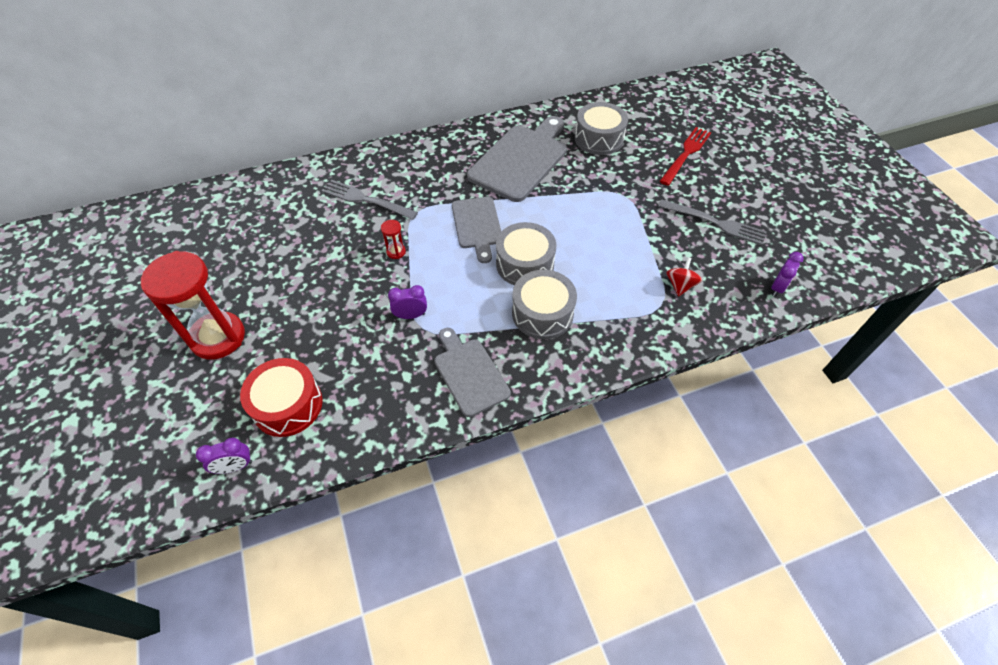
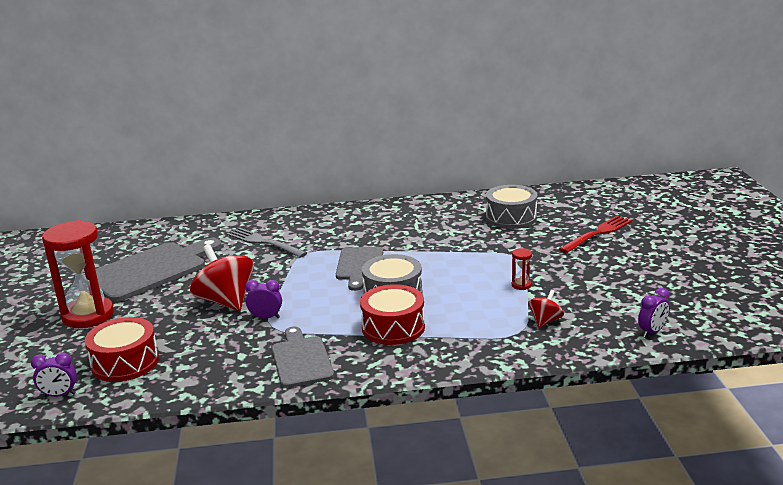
camera: 15 degrees right, 30 degrees down
red hourglass [381,220,406,259] -> red hourglass moved to [512,248,532,290]
grey cutting board [467,116,567,202] -> grey cutting board moved to [84,238,222,302]
grey drum [512,270,577,339] -> red drum [360,284,425,345]
grey fork [658,199,767,245] -> none
none -> red spinning top [190,244,254,311]

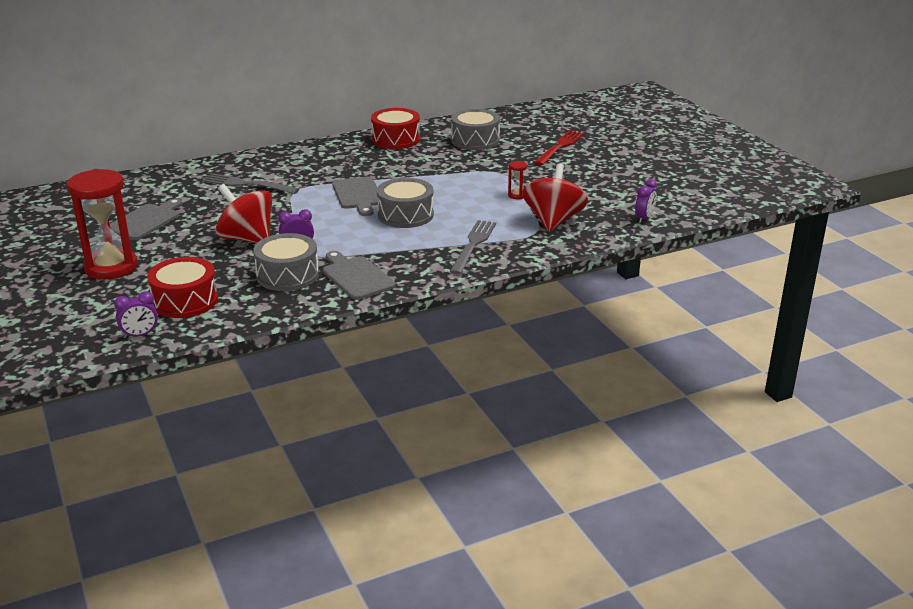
camera: 20 degrees left, 5 degrees up
grey cutting board [84,238,222,302] -> grey cutting board [110,198,182,240], size x0.61
red drum [360,284,425,345] -> red drum moved to [371,108,420,149]
red spinning top [528,290,564,328] -> red spinning top [522,164,588,232], size x1.98
none -> grey drum [253,233,319,291]
none -> grey fork [449,220,496,275]

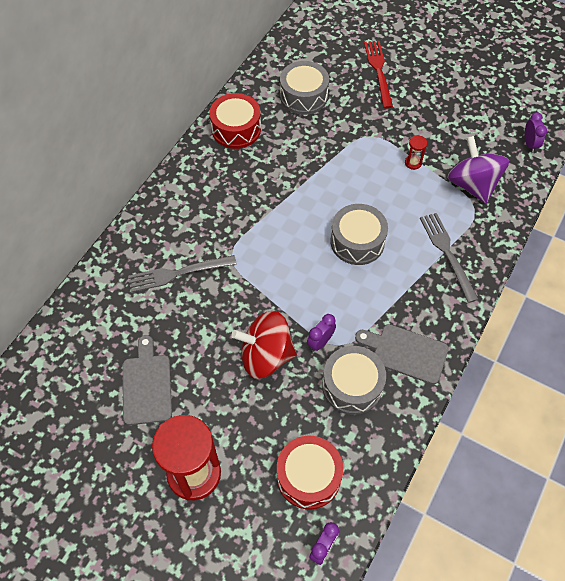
camera: 35 degrees left, 30 degrees up
grey cutting board [332,177,379,216] -> none
red spinning top [522,164,588,232] -> purple spinning top [447,136,509,204]

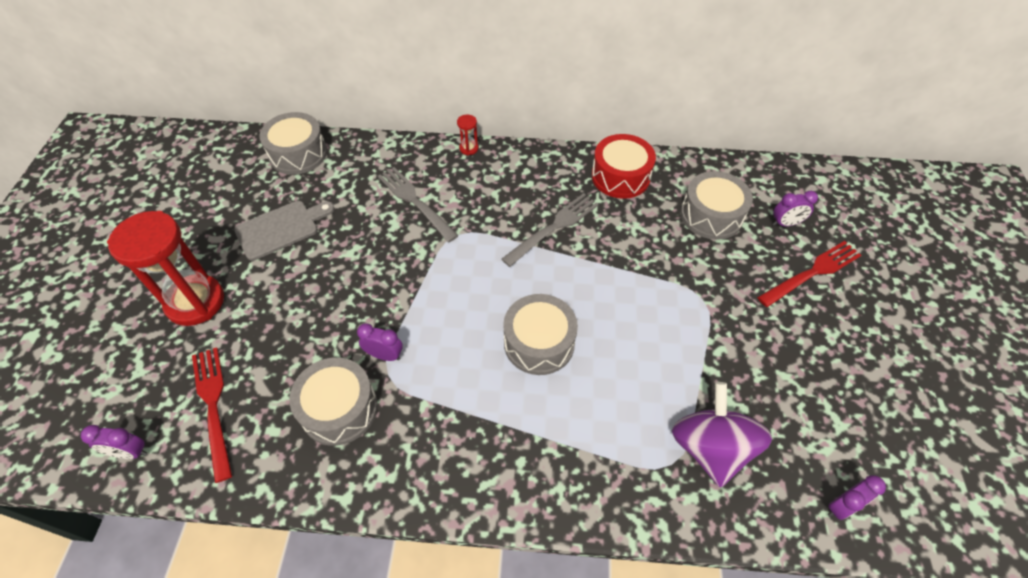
camera: 65 degrees right, 5 degrees down
red spinning top [231,311,297,379] -> none
red drum [277,436,343,509] -> red fork [192,347,232,483]
grey cutting board [355,324,449,384] -> none
red hourglass [405,135,427,170] -> red hourglass moved to [457,115,478,155]
grey fork [420,213,478,303] -> grey fork moved to [501,193,599,267]
purple spinning top [447,136,509,204] -> purple spinning top turned 45 degrees counterclockwise [672,382,772,488]
none -> grey drum [259,112,327,175]
none -> purple clock [773,191,818,226]

